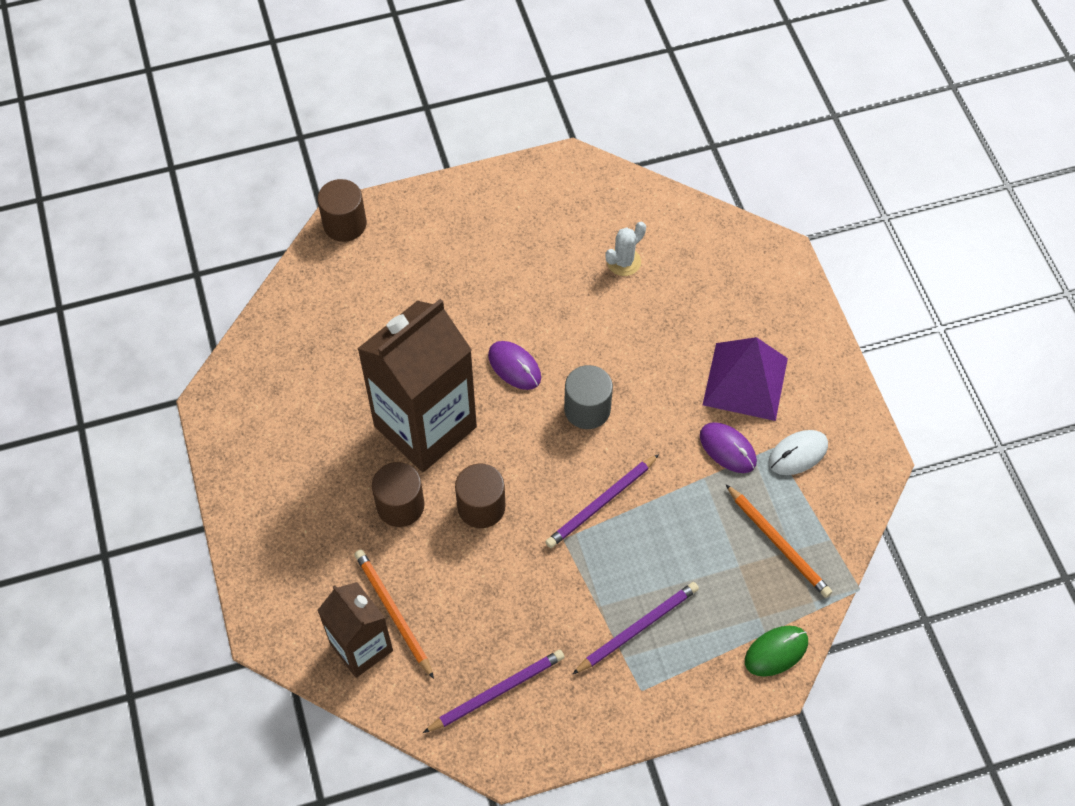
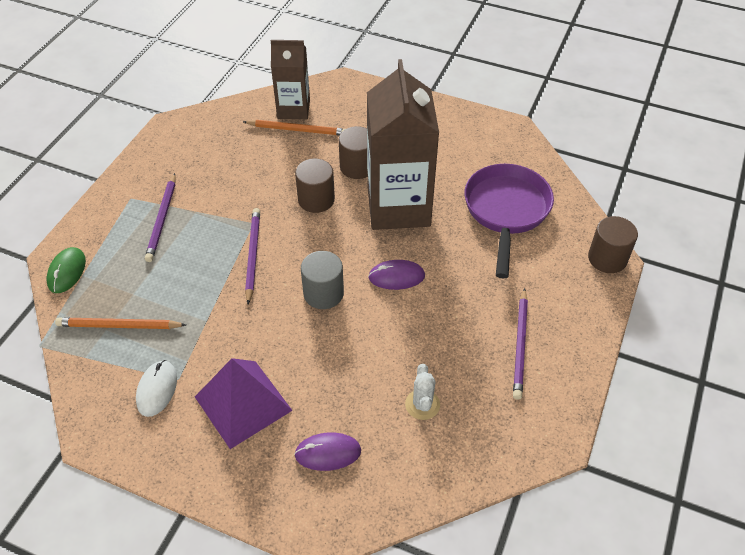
camera: 130 degrees right, 10 degrees down
purple pencil [423,650,565,733] -> purple pencil moved to [513,288,528,400]
purple mouse [700,422,757,473] -> purple mouse moved to [294,432,361,471]
none -> purple pan [464,164,554,279]

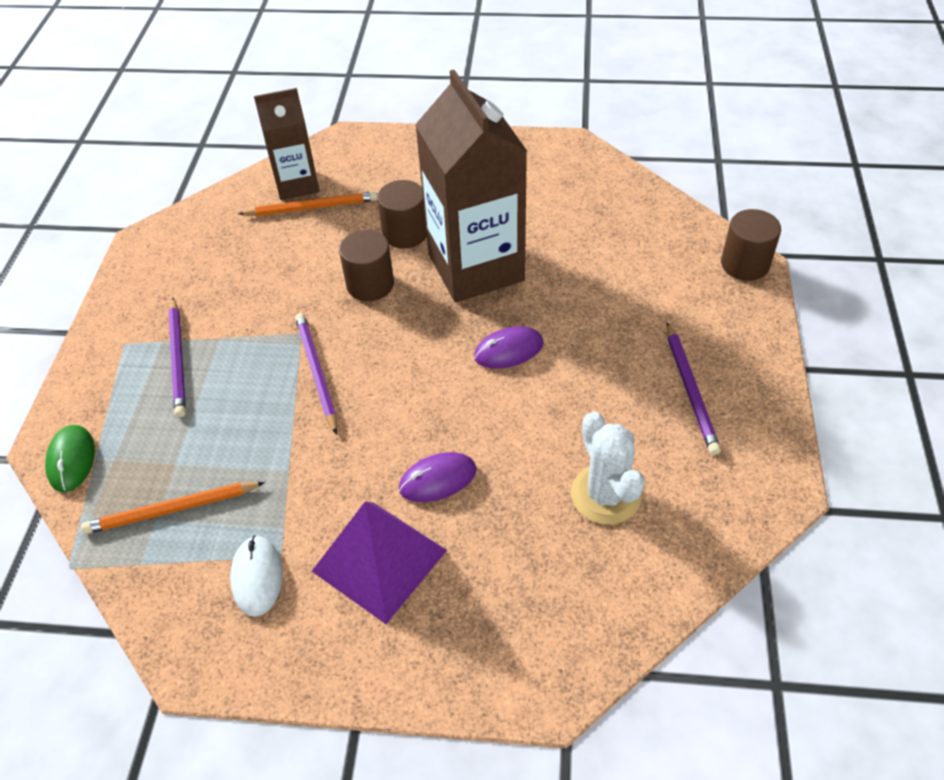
camera: 15 degrees left, 0 degrees up
purple mouse [294,432,361,471] -> purple mouse moved to [399,452,477,502]
grey cylinder [301,251,344,309] -> none
white cactus [405,364,440,420] -> white cactus [571,411,645,524], size x1.54
purple pan [464,164,554,279] -> none

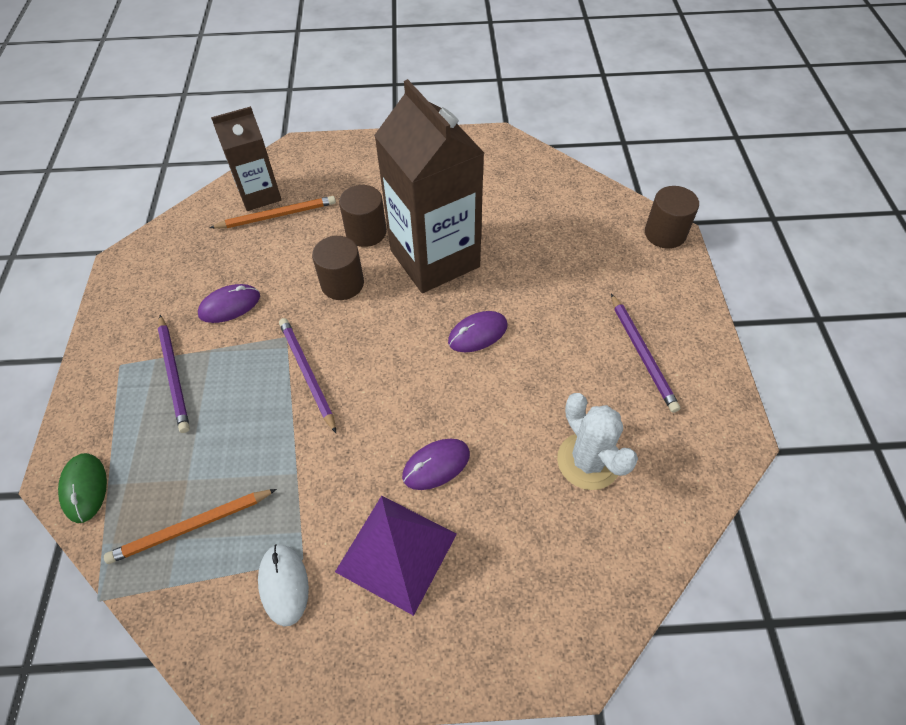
camera: 10 degrees left, 5 degrees up
none -> purple mouse [198,284,260,323]

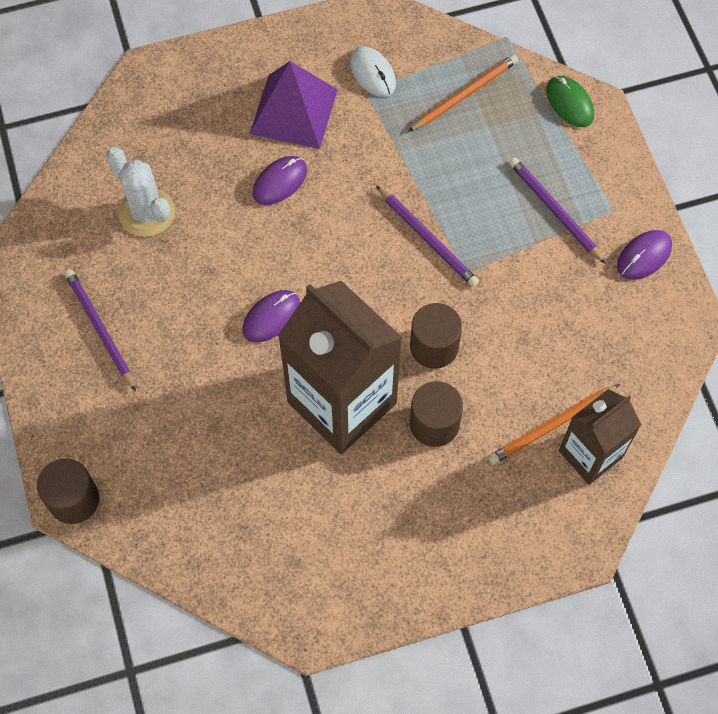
camera: 165 degrees right, 10 degrees up
purple mouse [198,284,260,323] -> purple mouse moved to [617,230,672,280]

